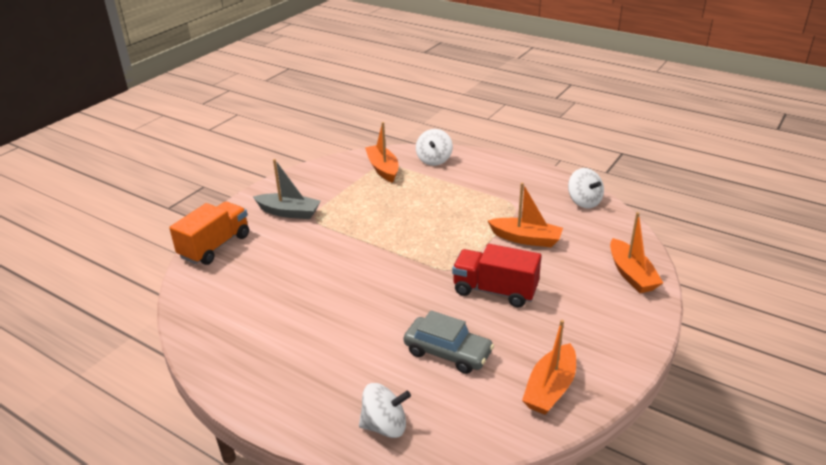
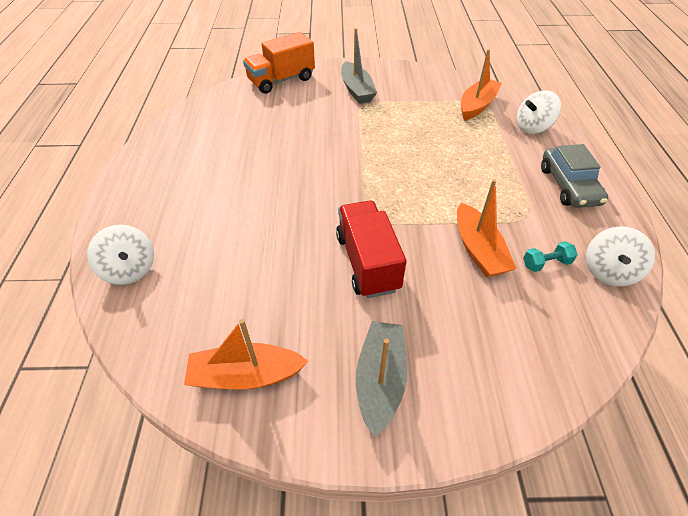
camera: 55 degrees right, 15 degrees up
orange truck [169,202,249,265] -> orange truck turned 150 degrees clockwise [243,32,315,94]
grey car [404,310,494,374] -> grey car moved to [541,144,608,208]
orange boat [610,212,663,293] -> none
none -> grey boat [356,321,407,437]
none -> turquoise dumbbell [523,241,578,272]

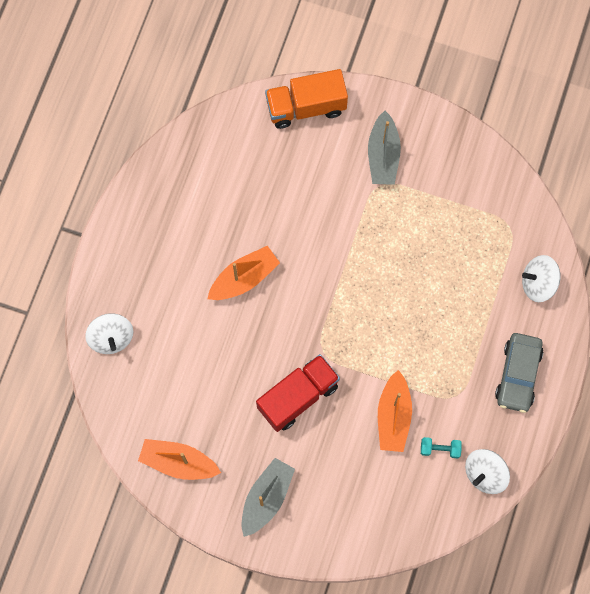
camera: 20 degrees right, 25 degrees up
red truck [336,200,406,298] -> red truck turned 45 degrees clockwise [256,354,340,432]
orange boat [461,49,502,121] -> orange boat moved to [207,246,280,300]

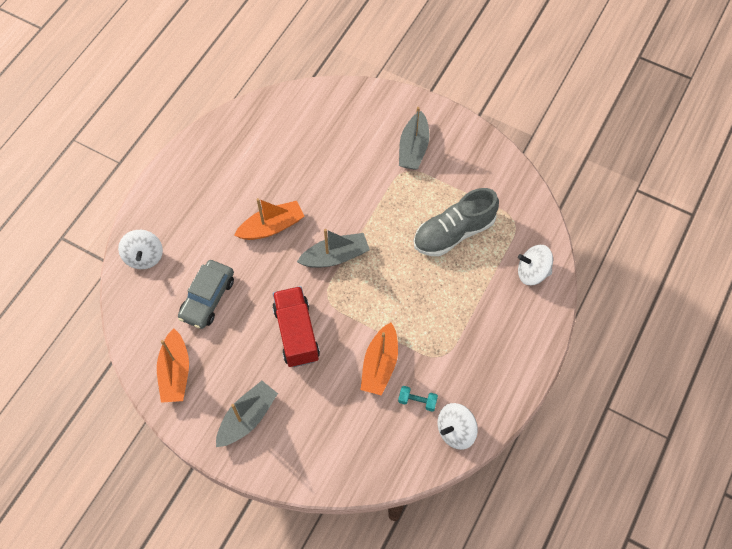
camera: 10 degrees right, 10 degrees down
orange boat [138,439,221,480] -> orange boat turned 120 degrees counterclockwise [157,328,189,403]
red truck [256,354,340,432] -> red truck turned 75 degrees counterclockwise [272,286,320,367]
orange truck [265,69,348,129] -> none
grey car [495,333,543,413] -> grey car moved to [178,260,234,329]
none -> grey boat [297,229,370,268]
none -> grey shoe [414,188,499,256]

